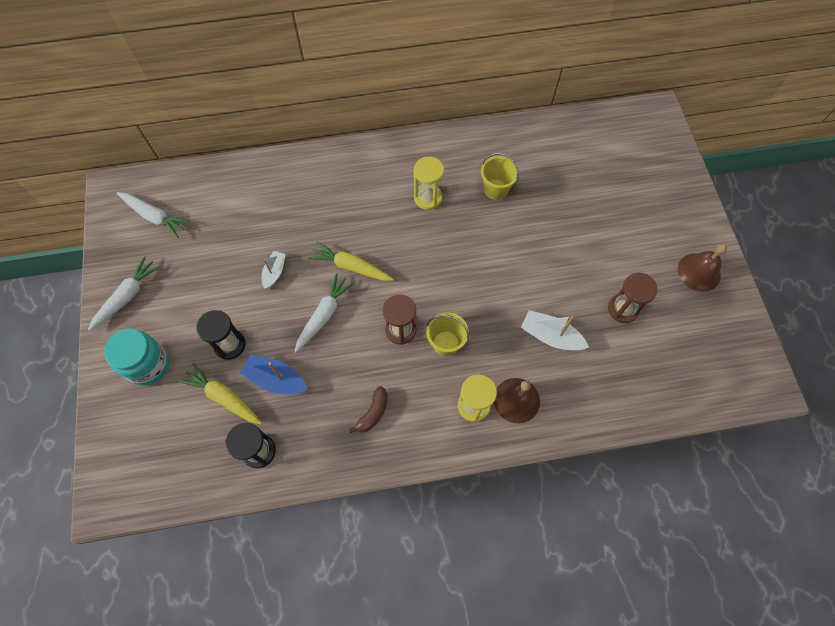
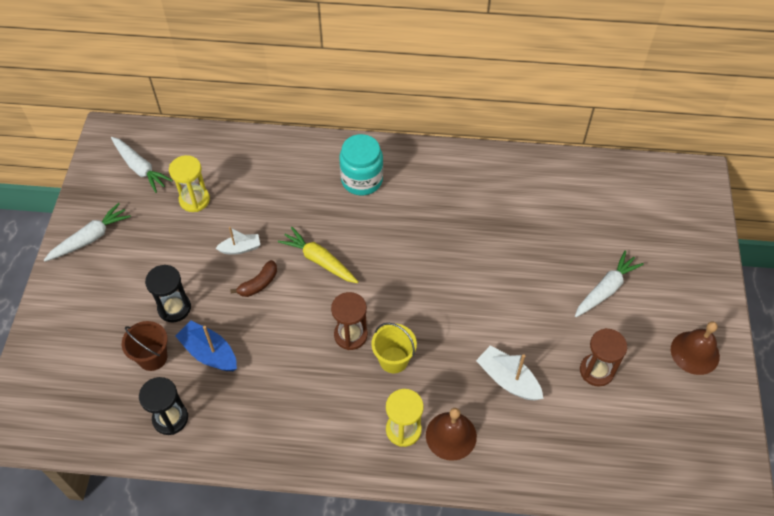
camera: 15 degrees right, 10 degrees down
turquoise jar [104,329,170,386] -> turquoise jar moved to [339,134,383,196]
yellow carrot [179,363,262,424] -> brown bucket [122,321,167,371]
white boat [262,251,286,289] -> white boat turned 45 degrees clockwise [215,227,260,255]
white carrot [294,273,354,352] -> white carrot moved to [575,251,644,317]
brown banana [349,386,388,433] -> brown banana moved to [230,260,277,297]
yellow hourglass [414,156,444,210] -> yellow hourglass moved to [169,155,210,212]
yellow bucket [481,153,519,200] -> none

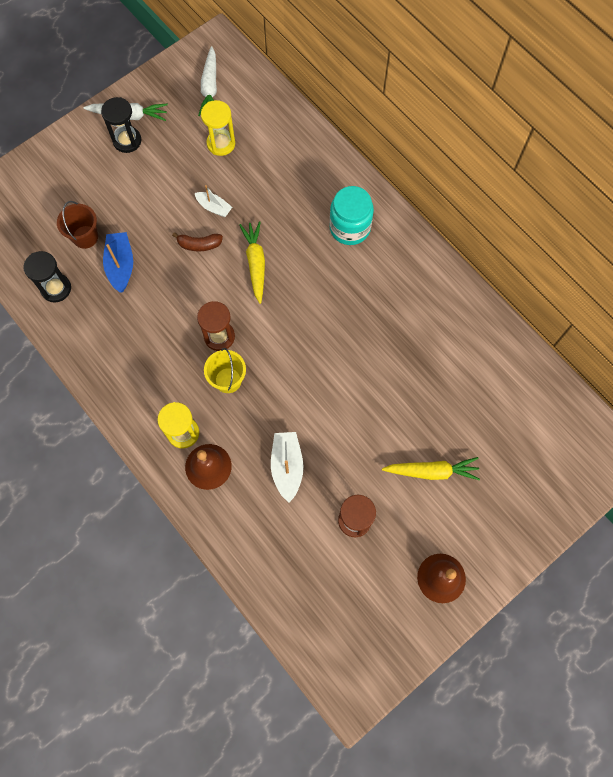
camera: 45 degrees right, 15 degrees up
black hourglass [145,265,191,323] -> black hourglass moved to [101,97,141,153]
white carrot [575,251,644,317] -> yellow carrot [382,457,480,480]

